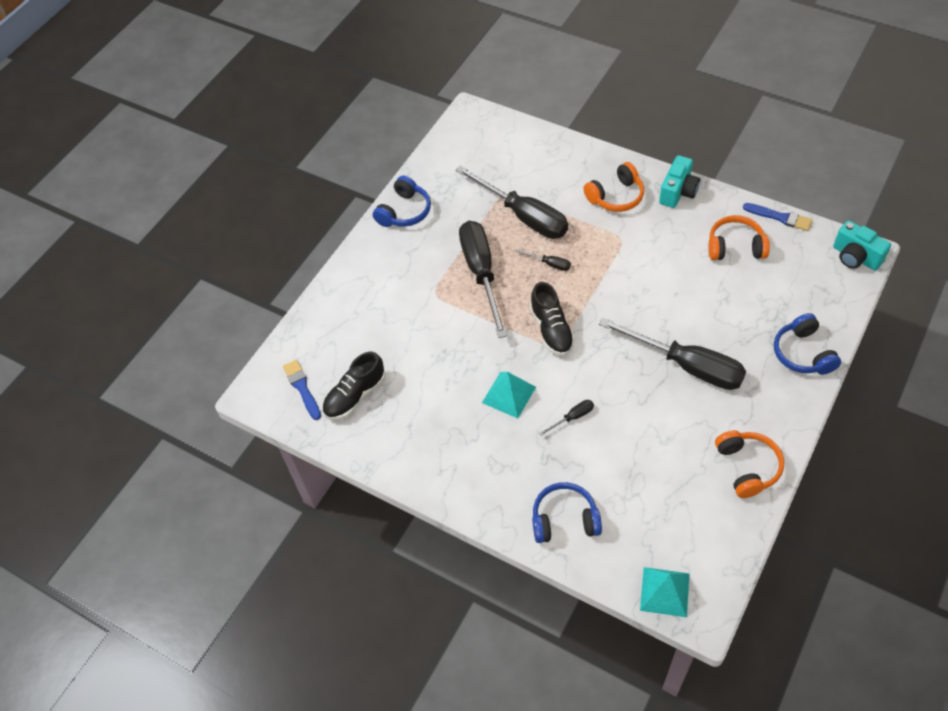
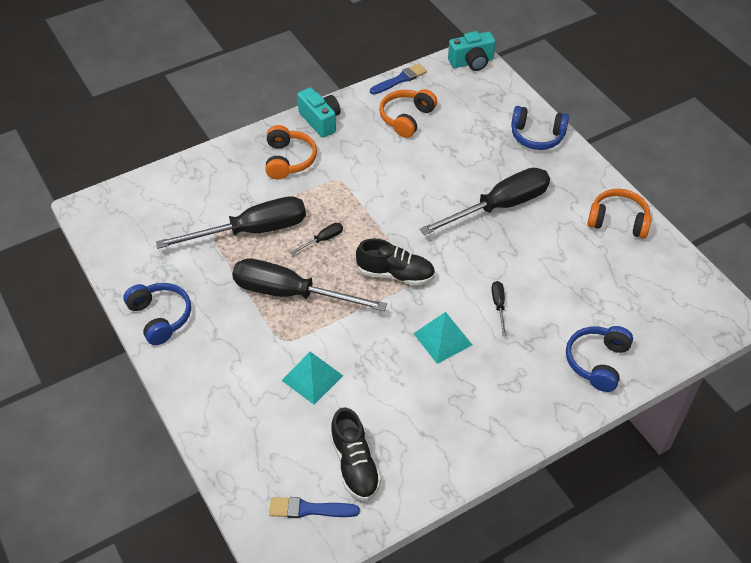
camera: 65 degrees left, 5 degrees down
turquoise pyramid [640,567,690,617] -> turquoise pyramid moved to [281,352,343,405]

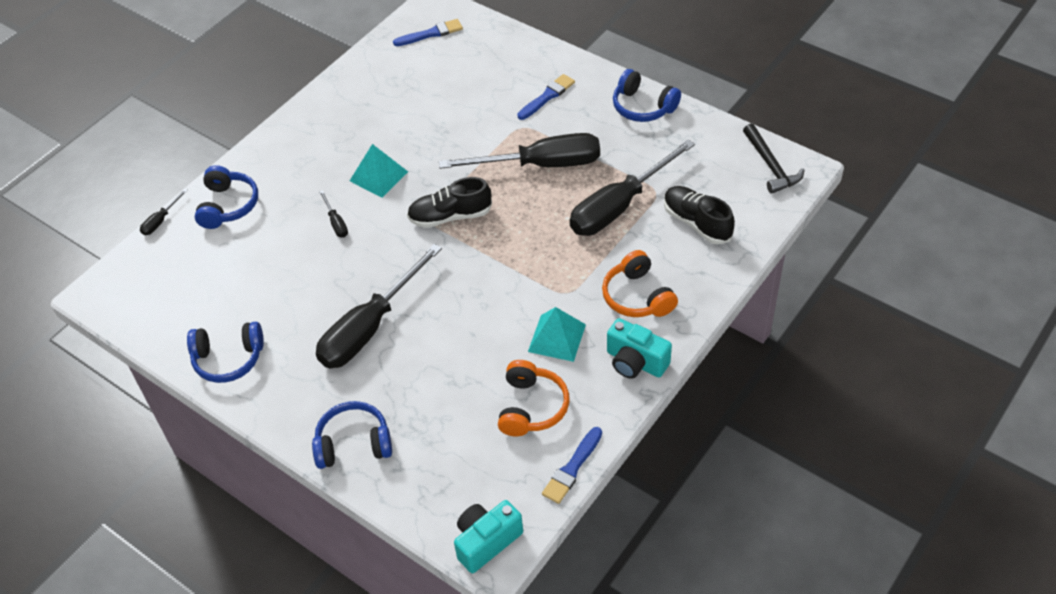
camera: 160 degrees right, 0 degrees up
turquoise pyramid [281,352,343,405] -> turquoise pyramid moved to [528,307,586,362]
black screwdriver [289,223,343,255] -> black screwdriver moved to [140,189,188,235]
black shoe [330,407,381,501] -> black shoe moved to [664,186,735,244]
orange headphones [587,189,652,239] -> blue headphones [187,322,264,383]
none -> blue brush [517,74,575,120]
none -> black hammer [743,124,805,194]

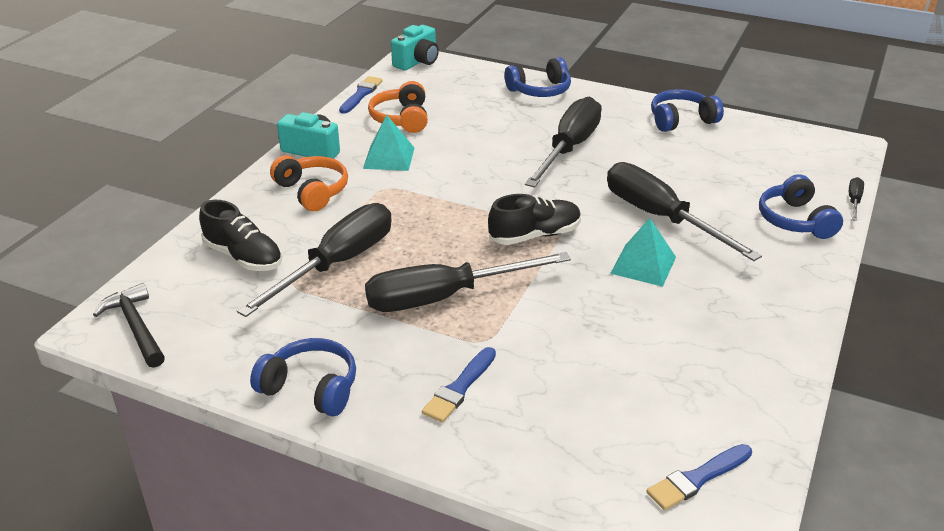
camera: 165 degrees right, 15 degrees down
black screwdriver [319,190,348,238] -> black screwdriver [607,162,762,261], size x2.47

